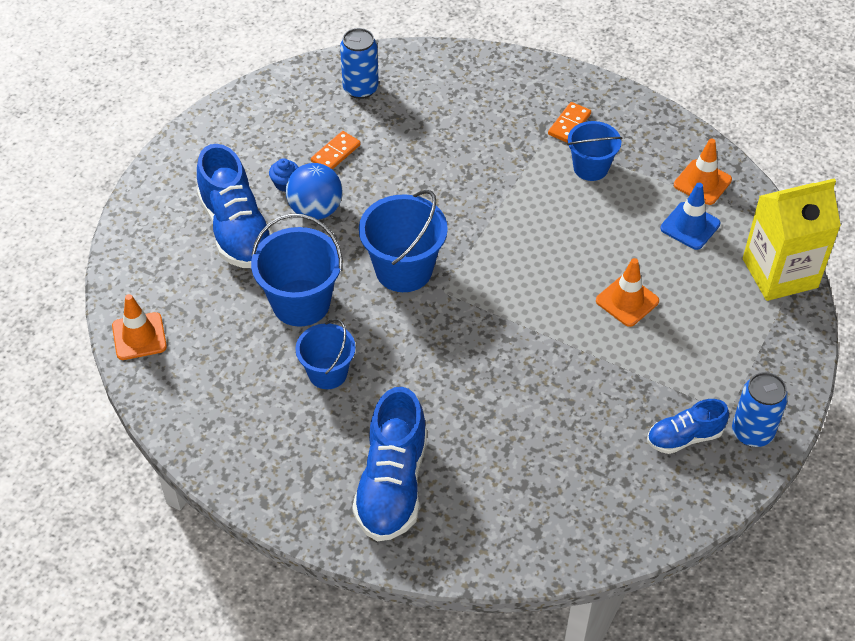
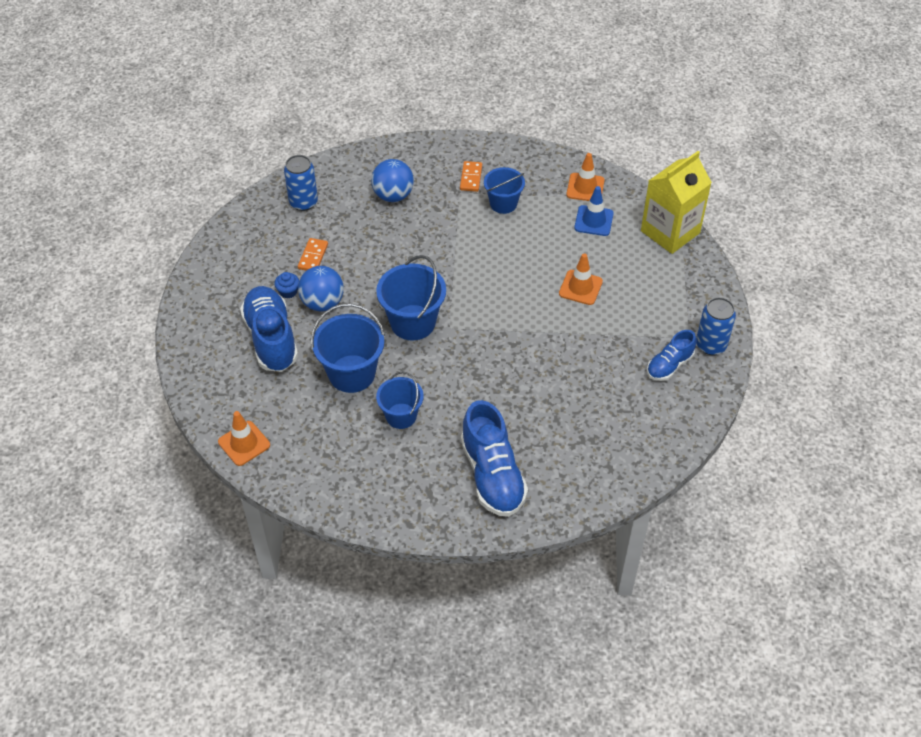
camera: 25 degrees left, 0 degrees up
blue shoe [197,144,273,268] -> blue shoe turned 150 degrees counterclockwise [240,286,298,372]
none -> blue ball [371,159,414,202]

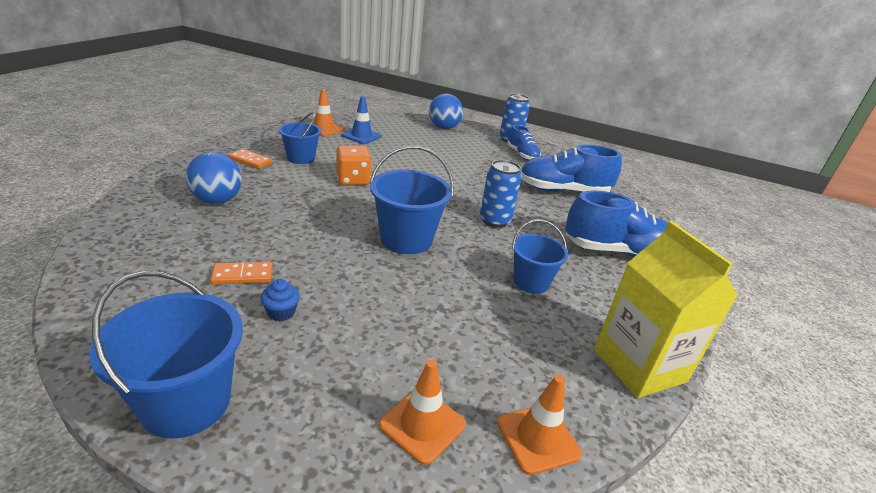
camera: 75 degrees left, 20 degrees down
blue shoe [240,286,298,372] -> blue shoe moved to [520,144,622,192]
blue can [284,155,318,211] -> blue can moved to [480,160,522,228]
orange domino [298,238,328,271] -> orange domino turned 45 degrees counterclockwise [210,262,273,285]
blue ball [298,266,344,311] -> blue ball moved to [429,94,463,129]
blue bucket [311,304,385,393] -> blue bucket moved to [89,271,243,439]
orange traffic cone [559,253,603,305] -> orange traffic cone moved to [379,360,466,465]
yellow carton [641,151,712,254] -> yellow carton moved to [594,221,738,398]
none -> orange dice [336,146,372,186]

